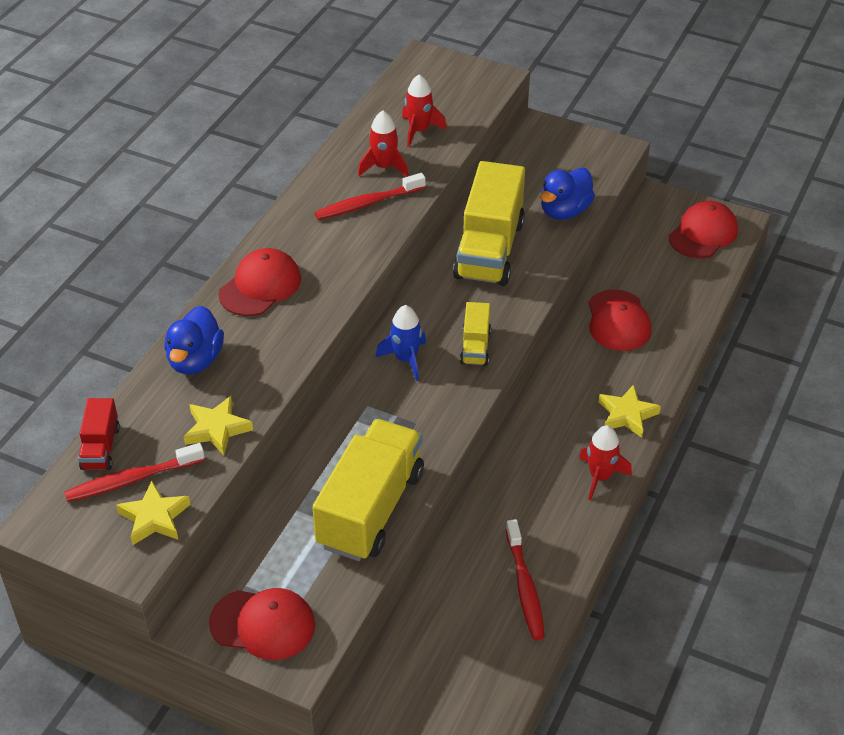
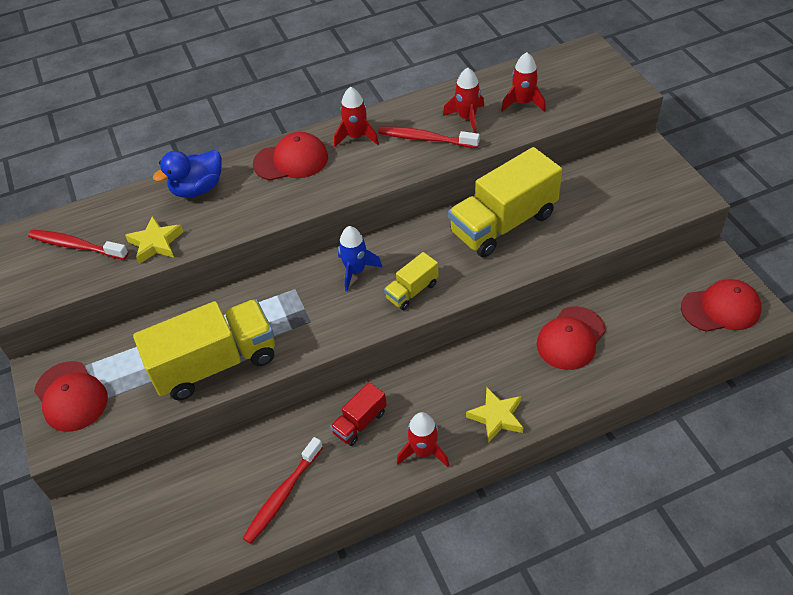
camera: 45 degrees right, 5 degrees up
red truck [78,398,120,470] -> red truck moved to [330,382,387,446]
yellow star [116,481,191,545] -> none
blue duck [541,168,595,220] -> none
none -> red rocket [334,87,379,147]

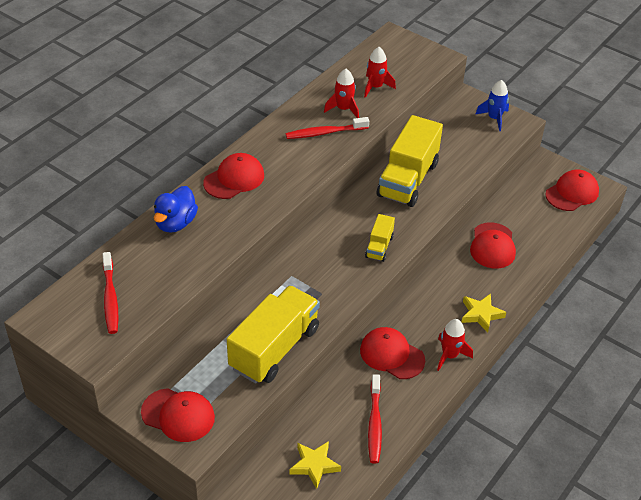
camera: 35 degrees left, 5 degrees down
red toothbrush [28,230,128,260] -> red toothbrush turned 90 degrees counterclockwise [103,252,118,334]
yellow star [125,216,183,264] -> yellow star moved to [290,441,341,489]
red truck [330,382,387,446] -> red cap [360,327,425,379]
red rocket [334,87,379,147] -> none
blue rocket [338,226,382,291] -> blue rocket moved to [475,80,509,131]

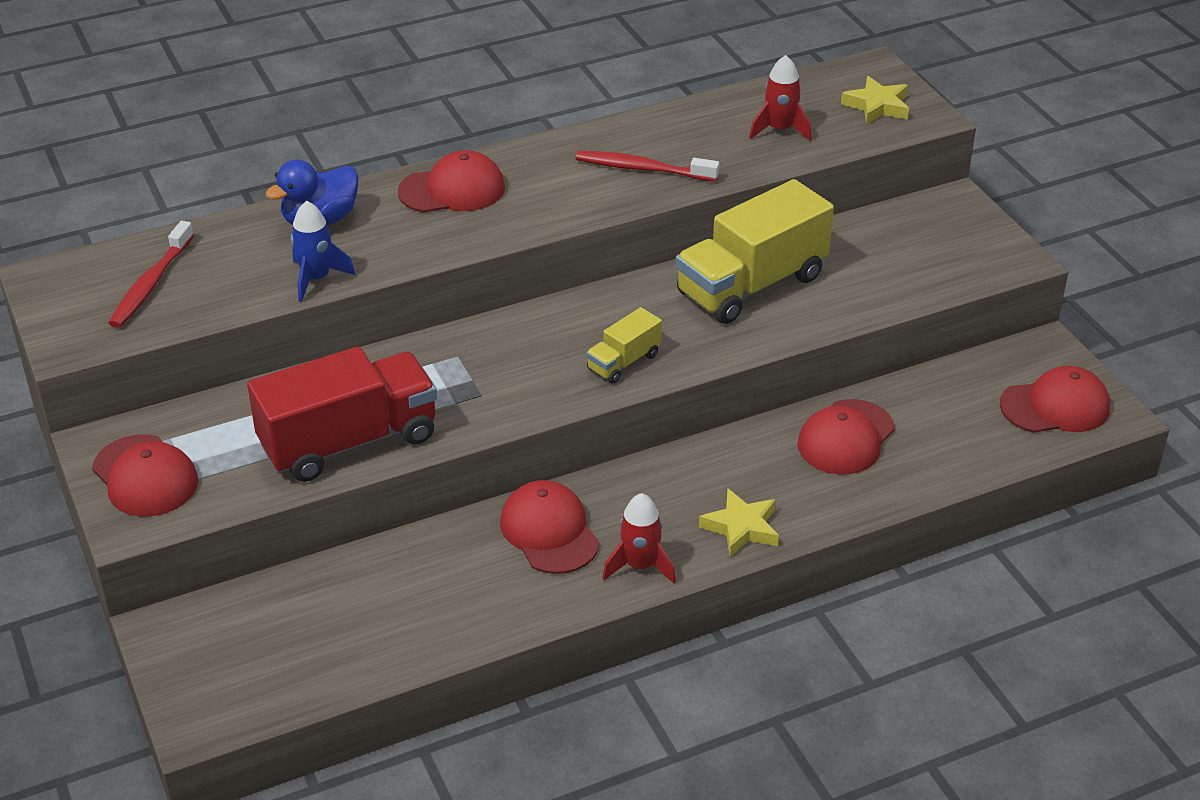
camera: 30 degrees right, 5 degrees down
yellow truck [227,285,320,384] -> red truck [247,346,437,482]
yellow star [290,441,341,489] -> yellow star moved to [841,76,909,125]
red rocket [324,69,359,118] -> none
red toothbrush [368,374,382,464] -> none
blue rocket [475,80,509,131] -> blue rocket moved to [291,201,355,302]

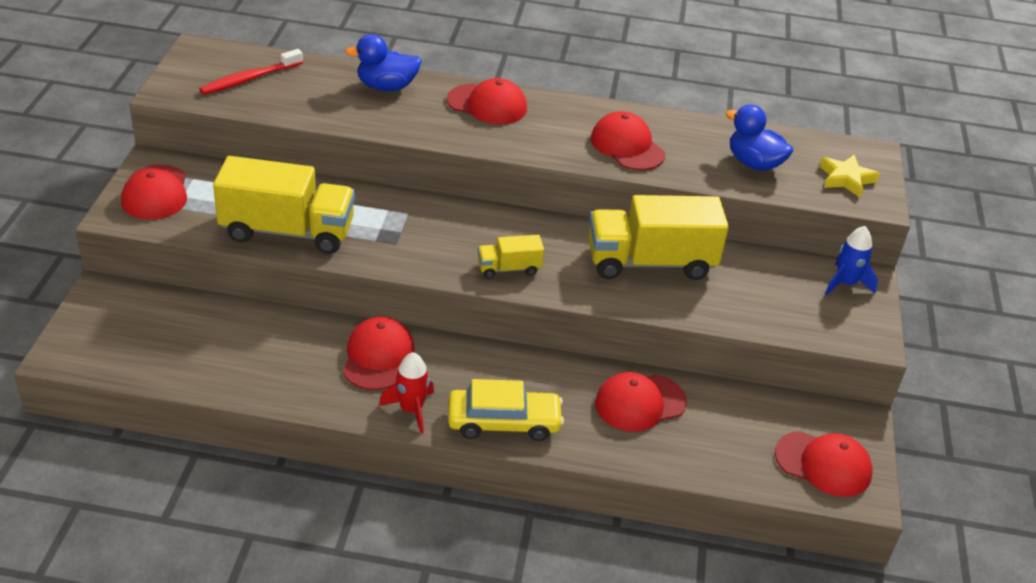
camera: 30 degrees right, 0 degrees up
red truck [247,346,437,482] -> yellow truck [213,156,355,254]
blue rocket [291,201,355,302] -> blue rocket moved to [825,226,878,295]
red toothbrush [576,151,719,182] -> red cap [591,111,665,170]
yellow star [699,489,779,557] -> yellow car [448,379,564,441]
red rocket [749,55,812,141] -> blue duck [725,104,794,171]

